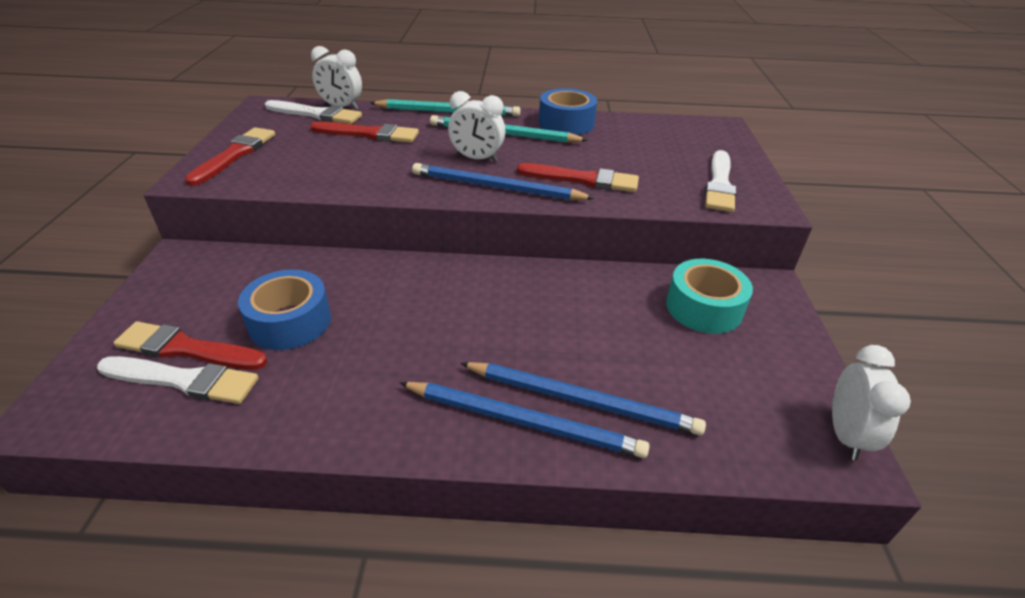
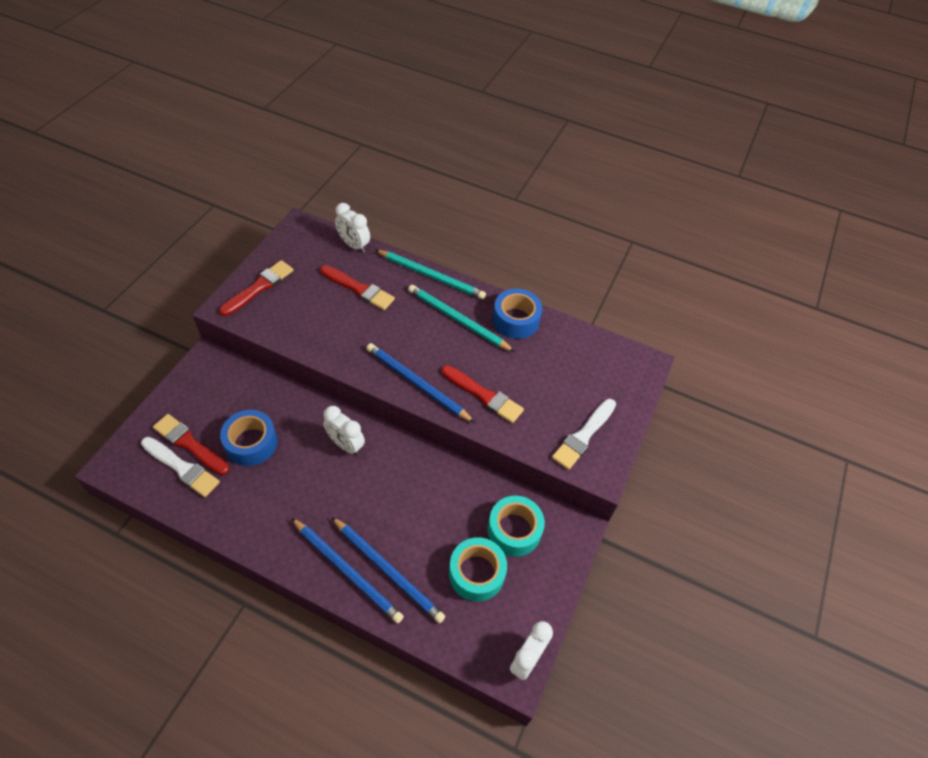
camera: 20 degrees right, 15 degrees up
white brush [265,100,362,124] -> none
white clock [448,91,506,162] -> white clock moved to [323,406,365,455]
none -> turquoise tape [449,537,507,602]

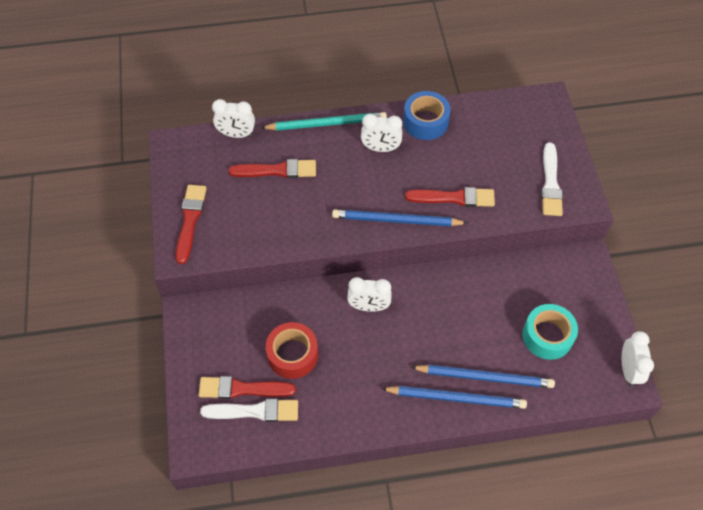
camera: 30 degrees left, 5 degrees up
blue tape [220,410,278,466] -> red tape [266,322,318,379]
turquoise pencil [408,285,515,352] -> white clock [361,114,402,152]
turquoise tape [488,496,545,557] -> none

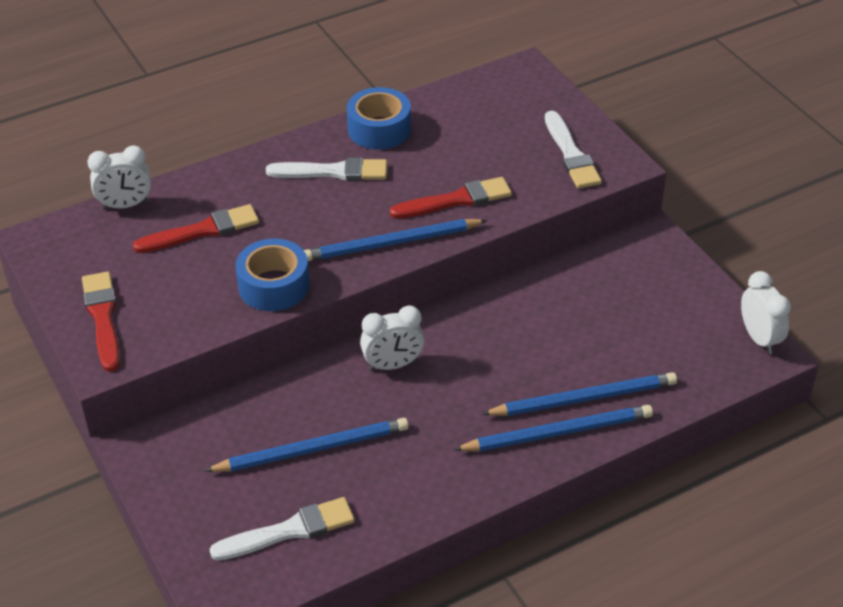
camera: 20 degrees left, 15 degrees down
red brush [199,376,296,399] -> none
turquoise pencil [261,112,387,131] -> none
red tape [266,322,318,379] -> blue pencil [205,418,409,472]
white clock [361,114,402,152] -> white brush [266,157,387,181]
turquoise tape [523,304,578,360] -> none
none -> blue tape [236,239,309,311]

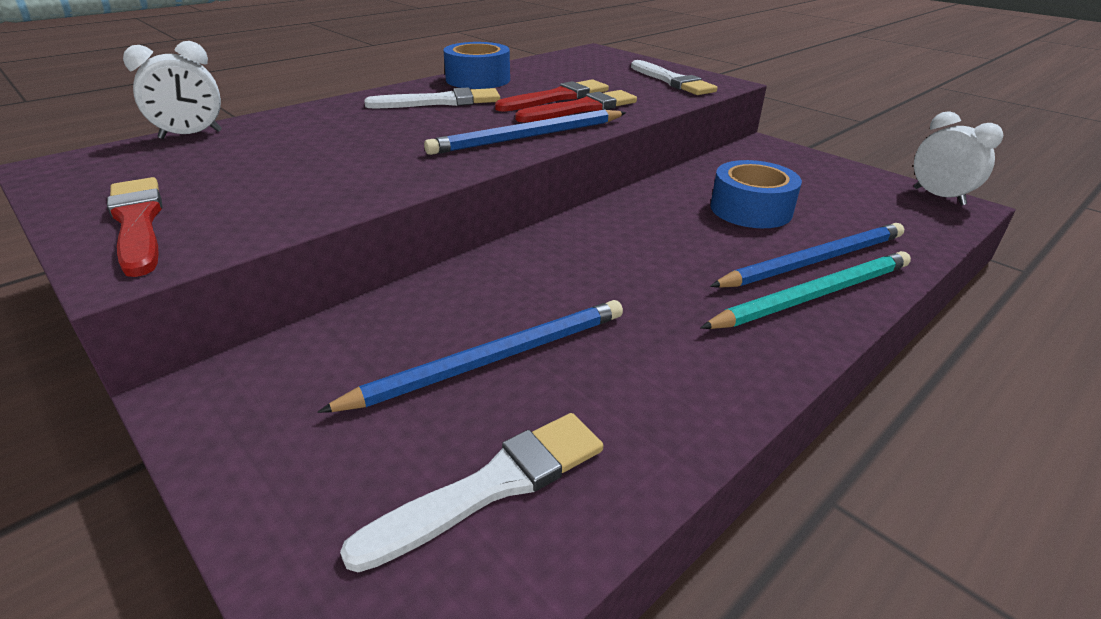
camera: 15 degrees left, 10 degrees down
red brush [133,204,259,253] -> red brush moved to [495,79,609,112]
blue tape [236,239,309,311] -> blue tape moved to [710,160,802,228]
white clock [360,305,424,371] -> none
blue pencil [454,405,653,451] -> turquoise pencil [700,251,911,329]

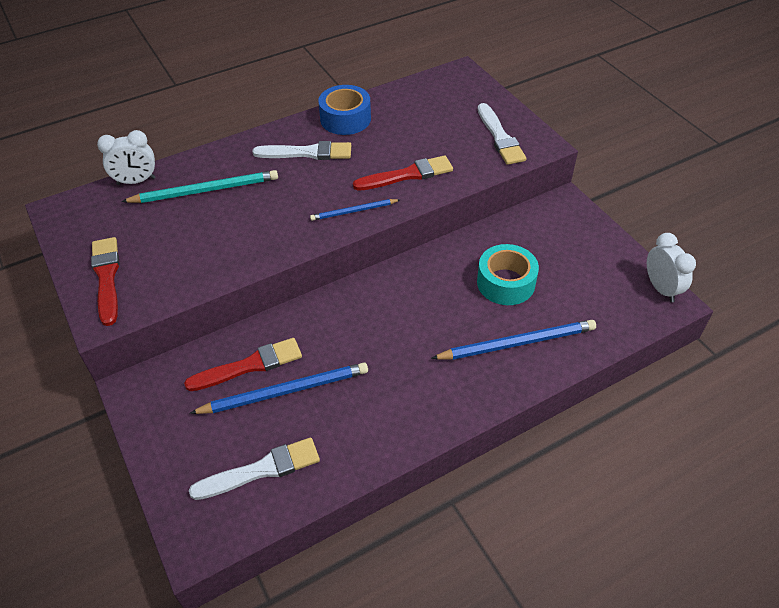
camera: 15 degrees right, 15 degrees up
blue pencil [424,110,626,155] -> blue pencil [310,199,400,221], size x0.58
red brush [495,79,609,112] -> red brush moved to [184,338,302,391]
turquoise pencil [700,251,911,329] -> turquoise pencil moved to [121,170,278,203]
blue tape [710,160,802,228] -> turquoise tape [477,244,539,305]

